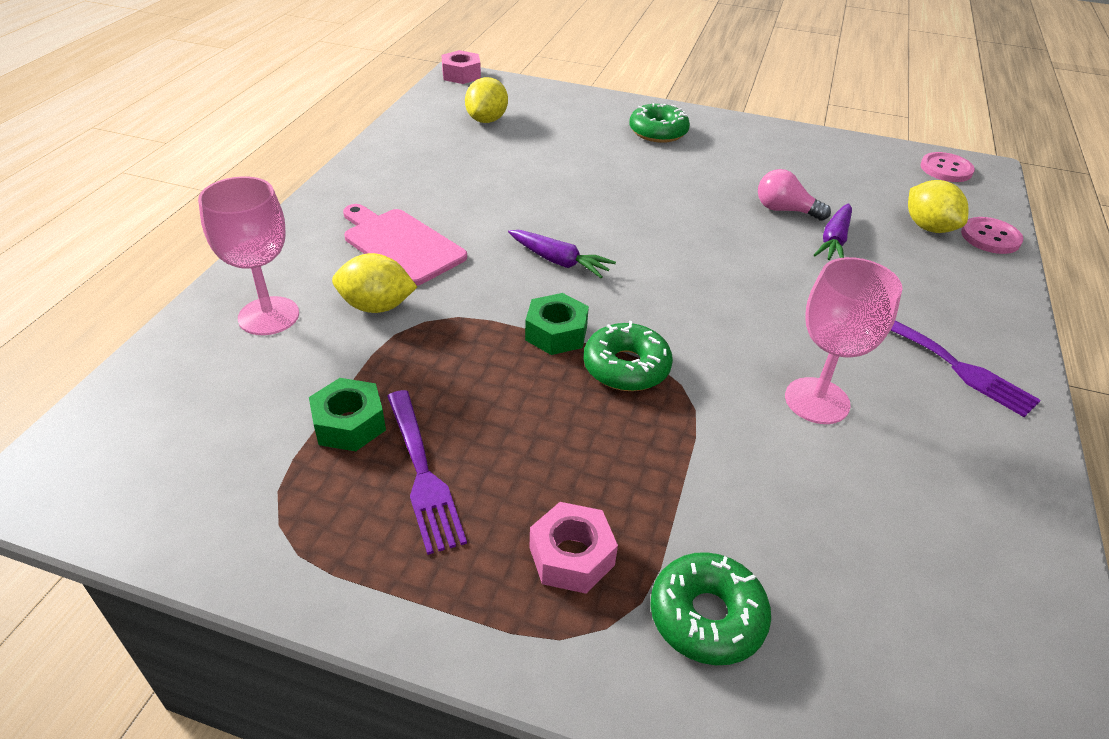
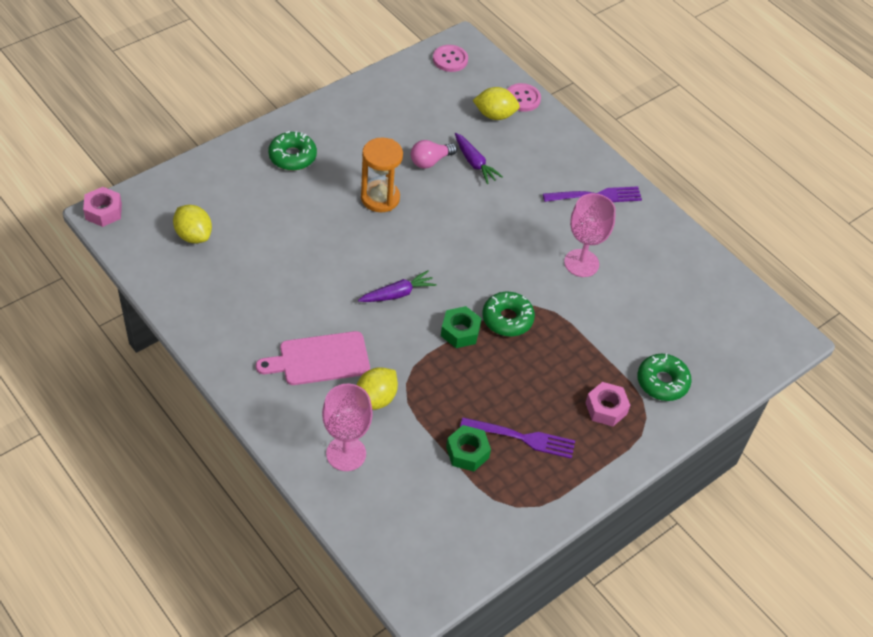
camera: 60 degrees left, 10 degrees up
none -> orange hourglass [361,138,403,212]

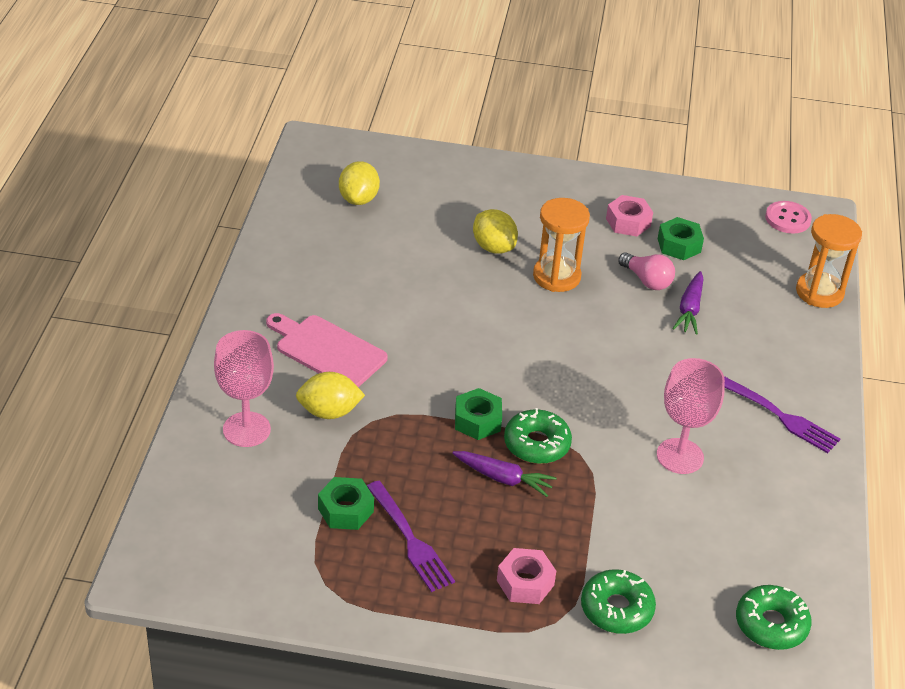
camera: 50 degrees right, 10 degrees down
pink nut [83,187,122,227] -> pink nut moved to [606,195,653,236]
green donut [268,131,317,170] -> green donut moved to [736,585,812,650]
purple carrot [358,270,437,302] -> purple carrot moved to [452,451,557,497]
pink light bulb [411,140,457,169] -> pink light bulb turned 150 degrees counterclockwise [618,252,675,290]
yellow lemon [473,87,520,120] -> yellow lemon moved to [473,209,518,254]
pink button [507,83,541,112] -> orange hourglass [796,214,862,308]
none -> green nut [658,217,704,260]

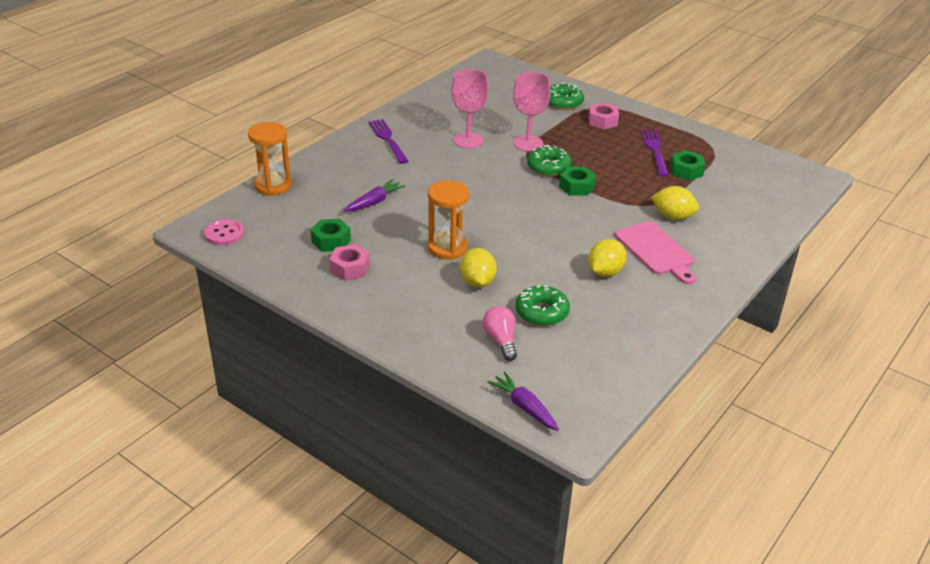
camera: 150 degrees left, 5 degrees down
pink goblet [214,330,274,447] -> pink goblet moved to [513,72,550,151]
yellow lemon [339,161,380,205] -> yellow lemon moved to [588,239,627,277]
purple carrot [452,451,557,497] -> purple carrot moved to [487,372,559,431]
pink light bulb [618,252,675,290] -> pink light bulb moved to [483,306,517,361]
green donut [736,585,812,650] -> green donut moved to [515,285,570,326]

